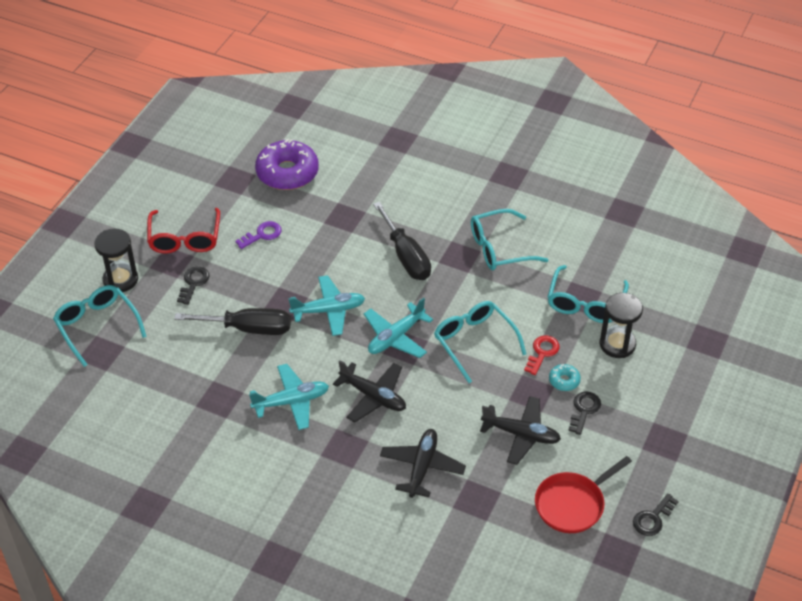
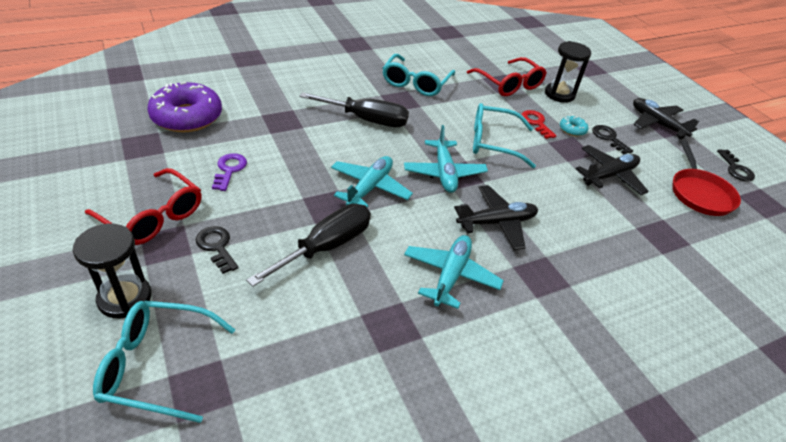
camera: 55 degrees left, 5 degrees down
black plane [380,429,466,498] -> black plane moved to [633,98,699,139]
turquoise glasses [548,265,629,323] -> red glasses [467,57,547,96]

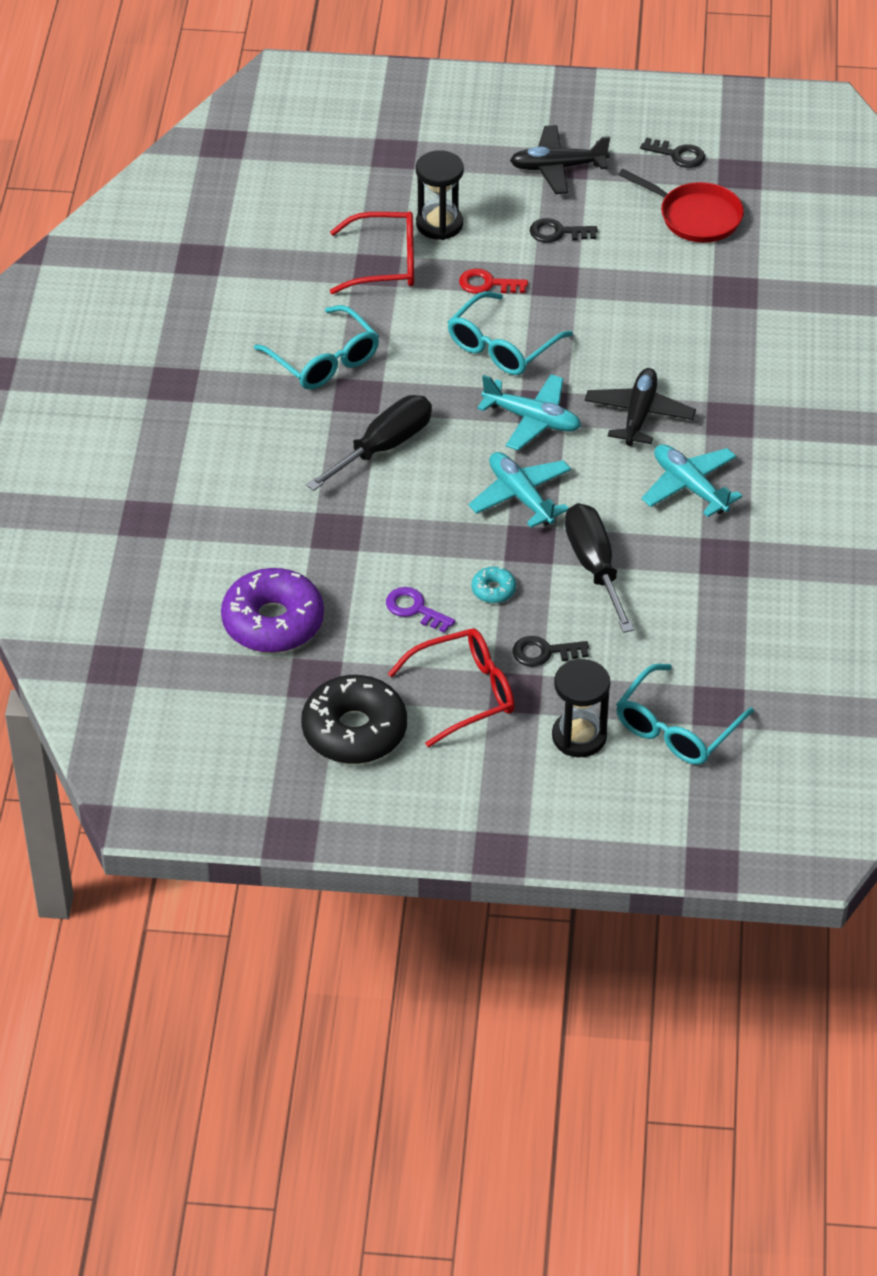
camera: 55 degrees left, 5 degrees up
turquoise donut [560,116,589,136] -> turquoise donut moved to [472,567,516,603]
black plane [576,145,649,195] -> none
none -> black donut [301,675,407,764]

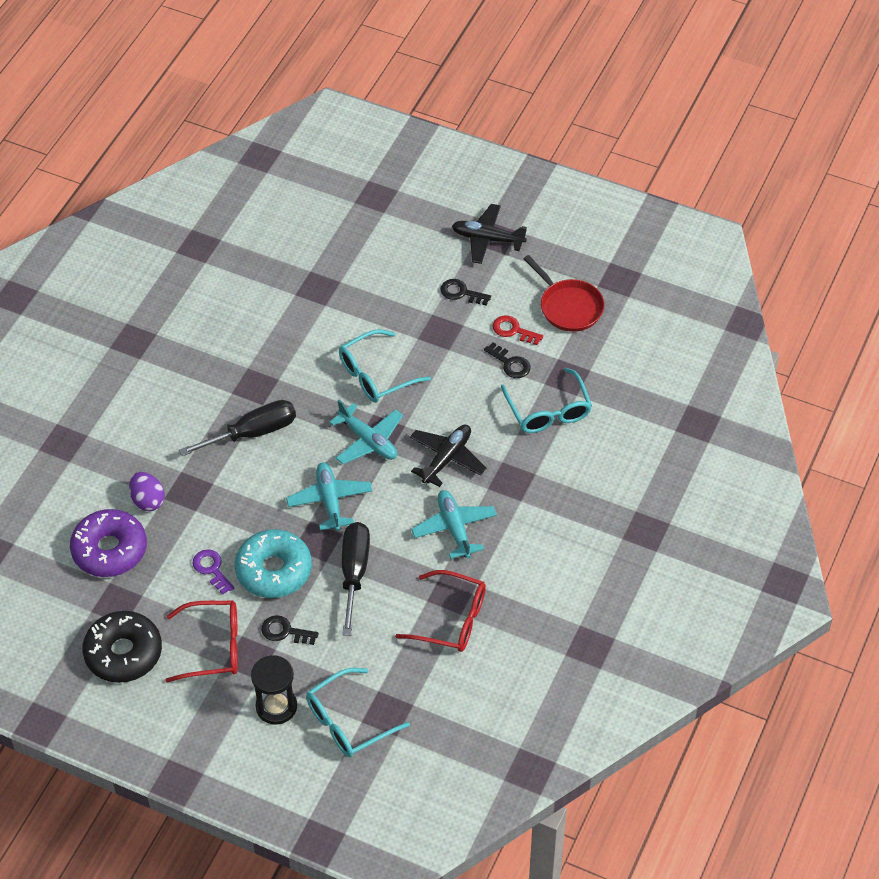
camera: 20 degrees right, 5 degrees up
turquoise glasses [254,305,379,390] -> turquoise glasses moved to [501,368,592,433]
red glasses [330,211,414,294] -> red glasses moved to [395,570,486,652]
black hourglass [416,150,464,240] -> none
red key [459,269,528,294] -> red key moved to [493,315,543,345]
turquoise donut [472,567,516,603] -> turquoise donut [235,529,312,598], size x2.27
black key [640,137,705,168] -> black key moved to [484,342,531,378]
none -> purple egg [129,472,165,511]

